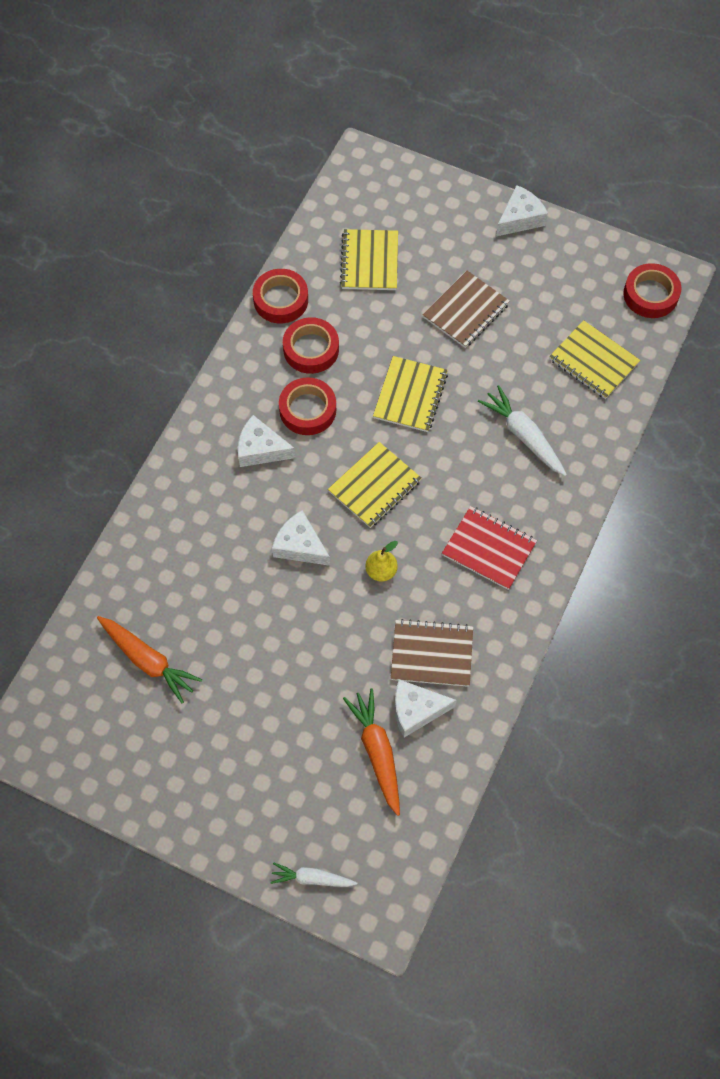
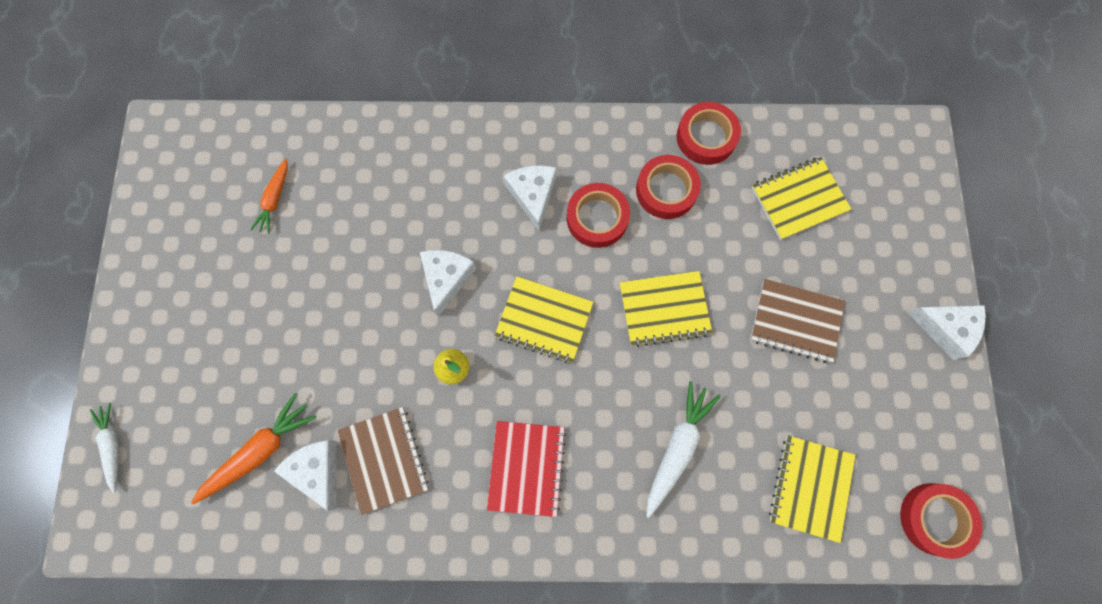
camera: 65 degrees right, 10 degrees up
orange carrot [97,616,202,703] -> orange carrot [250,159,288,234], size x0.64

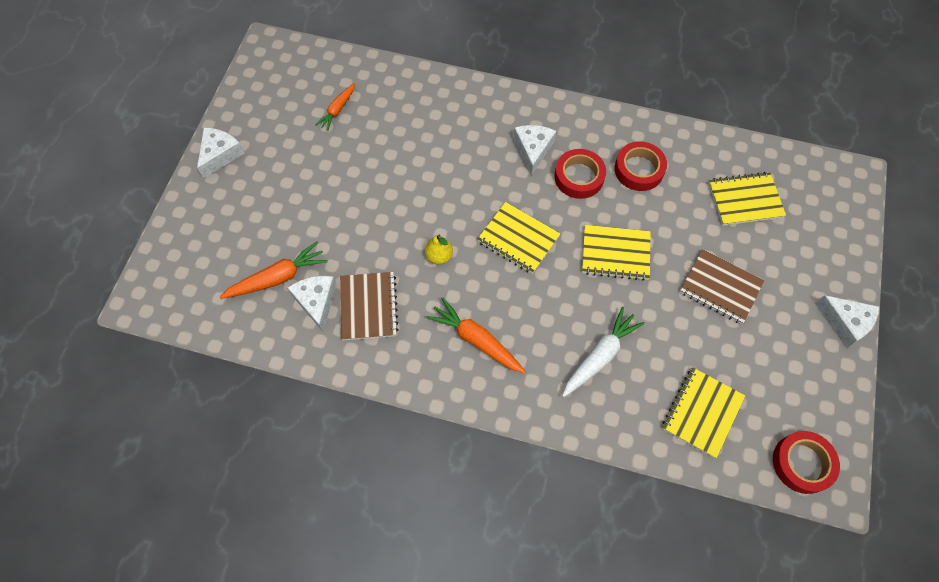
camera: 15 degrees right, 10 degrees down
white carrot [90,403,119,493] -> none
white cheese [420,250,476,317] -> white cheese moved to [197,128,244,178]
red notebook [487,421,566,517] -> orange carrot [426,297,526,373]
red tape [677,102,741,165] -> none

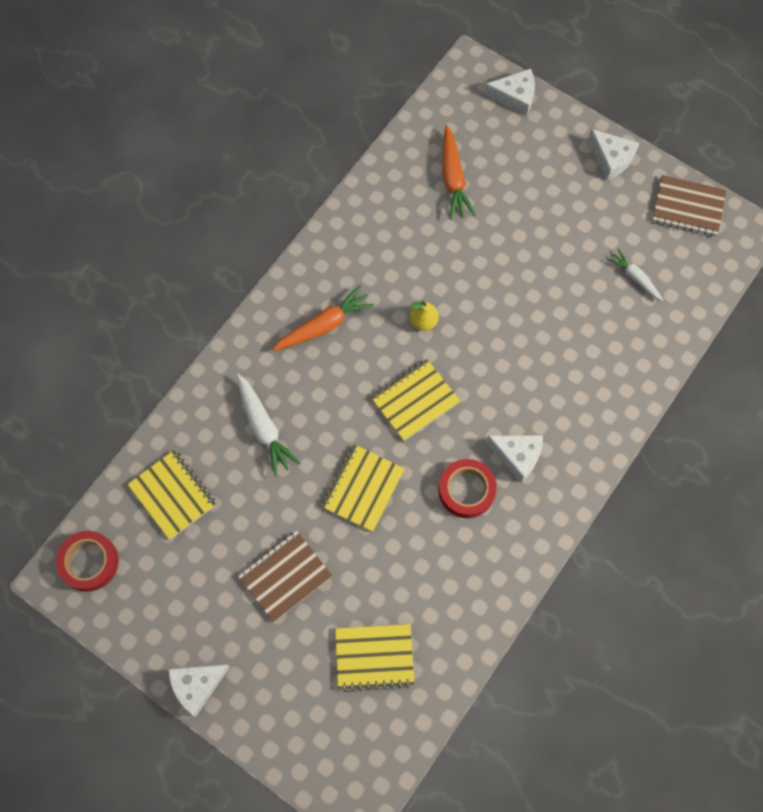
camera: 110 degrees right, 5 degrees up
white cheese [288,276,336,332] -> white cheese moved to [484,69,535,116]
orange carrot [315,83,355,131] -> white carrot [607,249,663,301]
brown notebook [340,272,399,340] -> brown notebook moved to [652,175,727,237]
red tape [614,141,667,191] -> none
yellow notebook [708,172,786,226] -> yellow notebook turned 75 degrees clockwise [335,624,415,692]

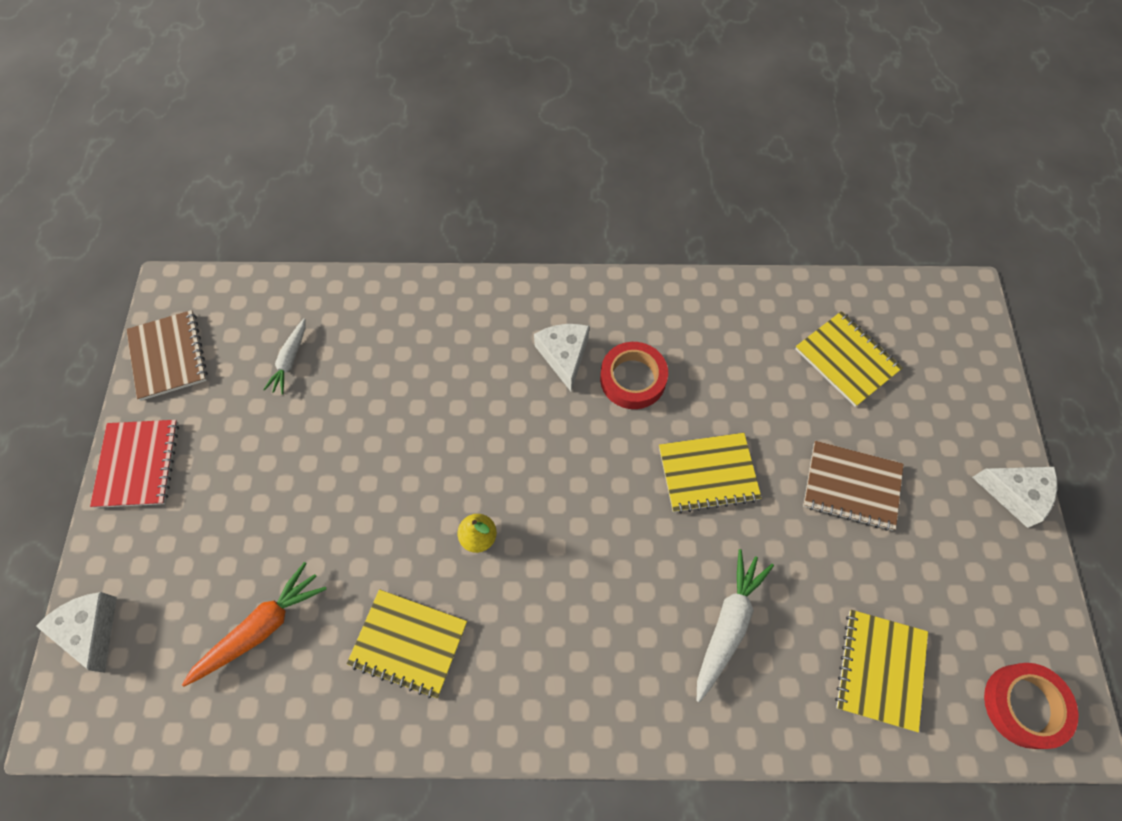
camera: 125 degrees left, 5 degrees down
orange carrot [272,285,375,351] -> none
yellow notebook [371,359,460,441] -> yellow notebook moved to [347,589,467,699]
white cheese [588,129,639,180] -> red notebook [90,420,179,508]

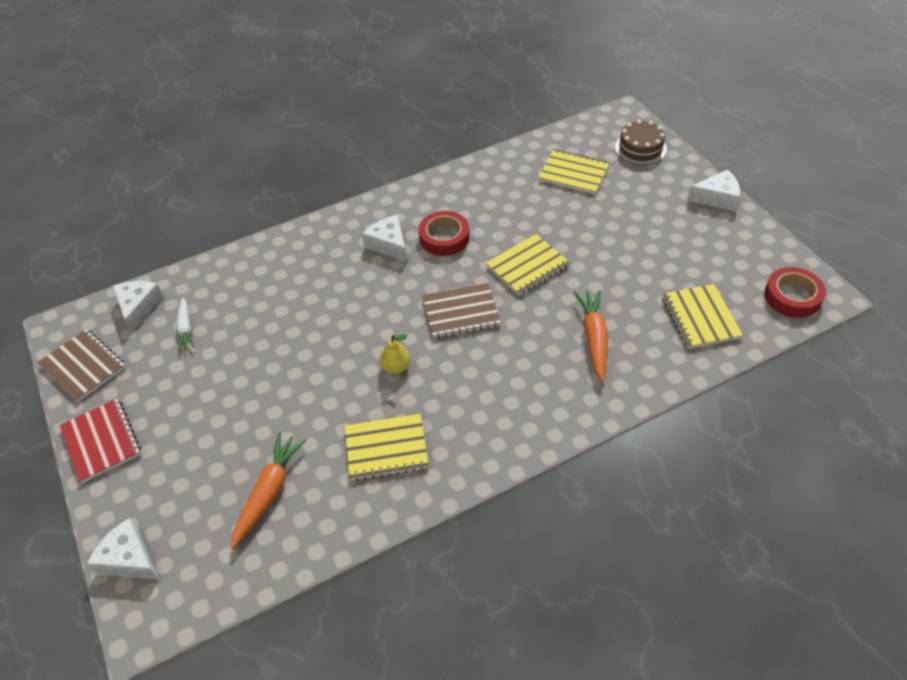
camera: 25 degrees left, 15 degrees down
white carrot [697,549,774,702] -> orange carrot [574,290,608,382]
brown notebook [803,441,904,531] -> brown notebook moved to [422,283,501,338]
none -> white cheese [113,281,163,332]
none -> brown cake [615,120,667,165]

